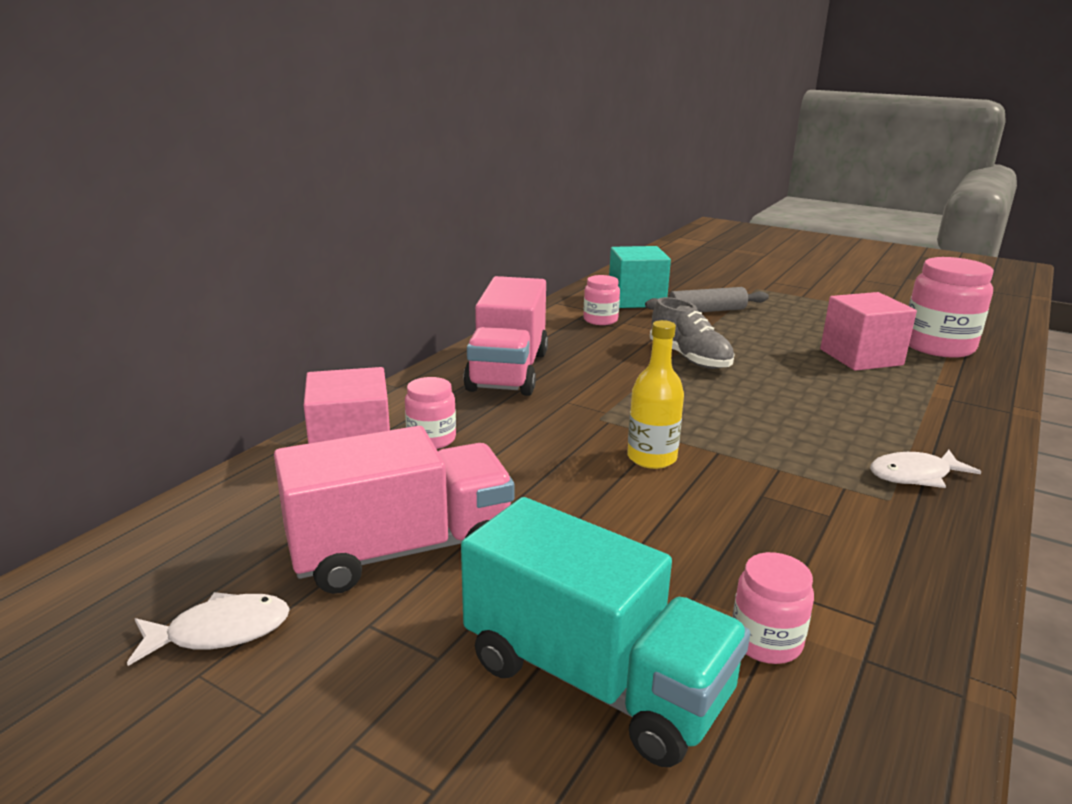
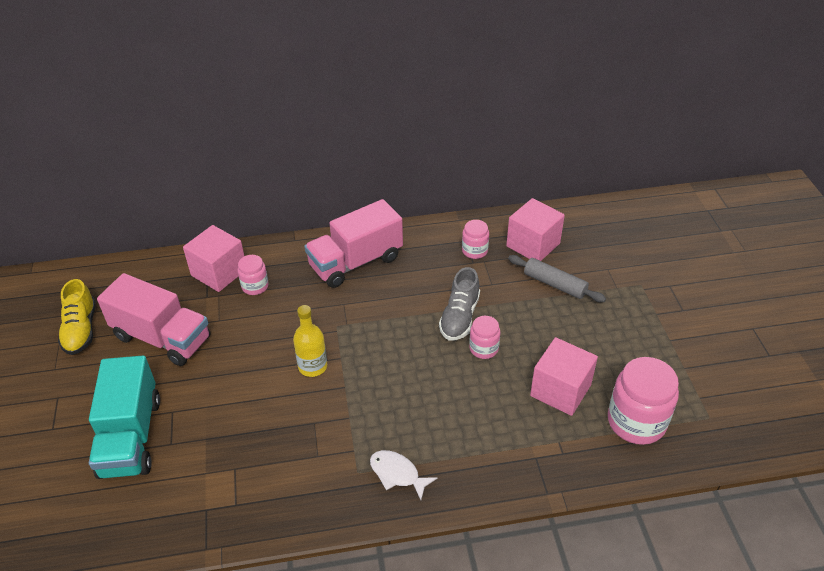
camera: 50 degrees right, 20 degrees up
white fish [127,592,290,666] -> yellow shoe [58,279,96,355]
turquoise cube [609,246,671,308] -> pink cube [506,198,565,261]
pink jar [732,552,814,664] -> pink jar moved to [469,316,500,359]

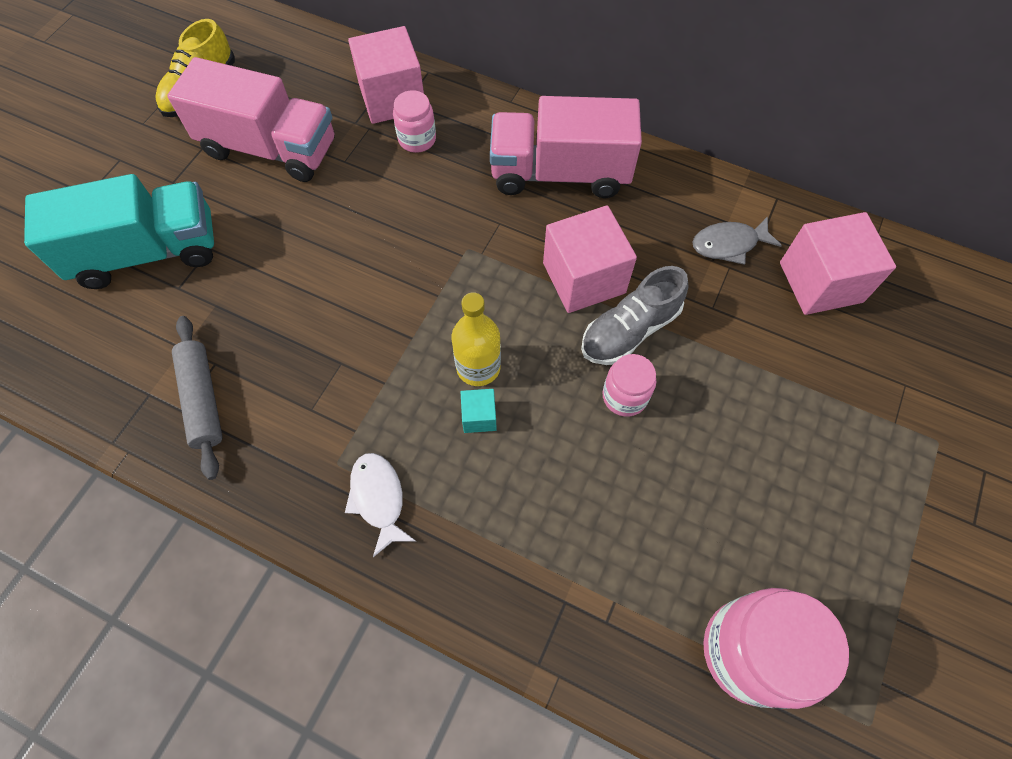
camera: 35 degrees right, 20 degrees up
turquoise truck [89,356,160,479] -> turquoise truck turned 135 degrees counterclockwise [24,174,214,289]
pink truck [97,273,210,366] -> pink truck turned 45 degrees counterclockwise [167,57,335,182]
yellow bottle [293,305,327,377] -> yellow bottle moved to [452,292,501,386]
pink jar [462,220,489,259] -> grey fish [692,216,782,265]
grey rolling pin [508,255,606,302] -> grey rolling pin moved to [172,316,223,480]
pink cube [530,337,598,416] -> pink cube moved to [543,205,637,313]
none -> turquoise cube [461,389,497,433]

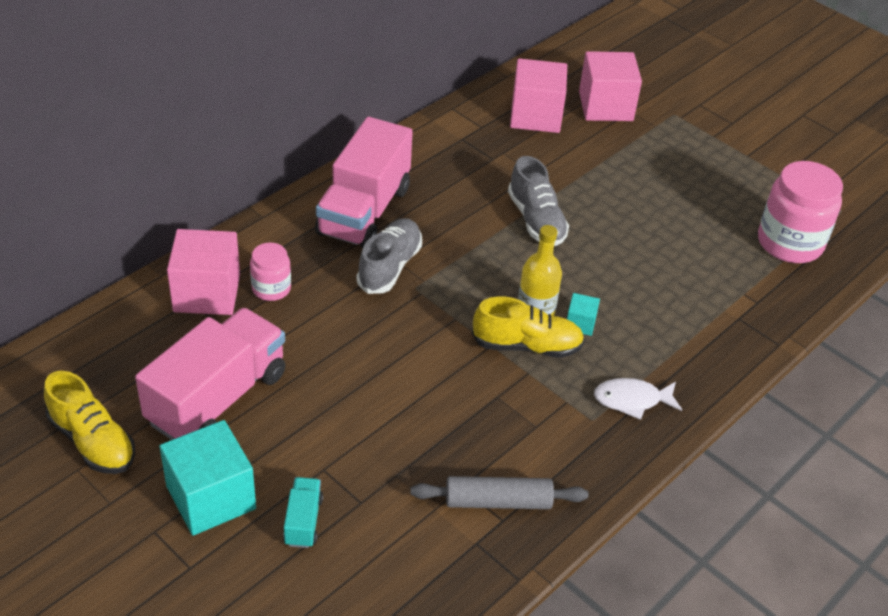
camera: 75 degrees left, 20 degrees down
turquoise truck [24,174,214,289] -> turquoise truck [283,477,323,548], size x0.43
pink cube [543,205,637,313] -> pink cube moved to [579,51,642,121]
pink jar [602,354,656,417] -> none
grey fish [692,216,782,265] -> none
none -> turquoise cube [160,420,256,536]
none -> grey shoe [356,218,422,294]
none -> yellow shoe [472,297,585,358]

